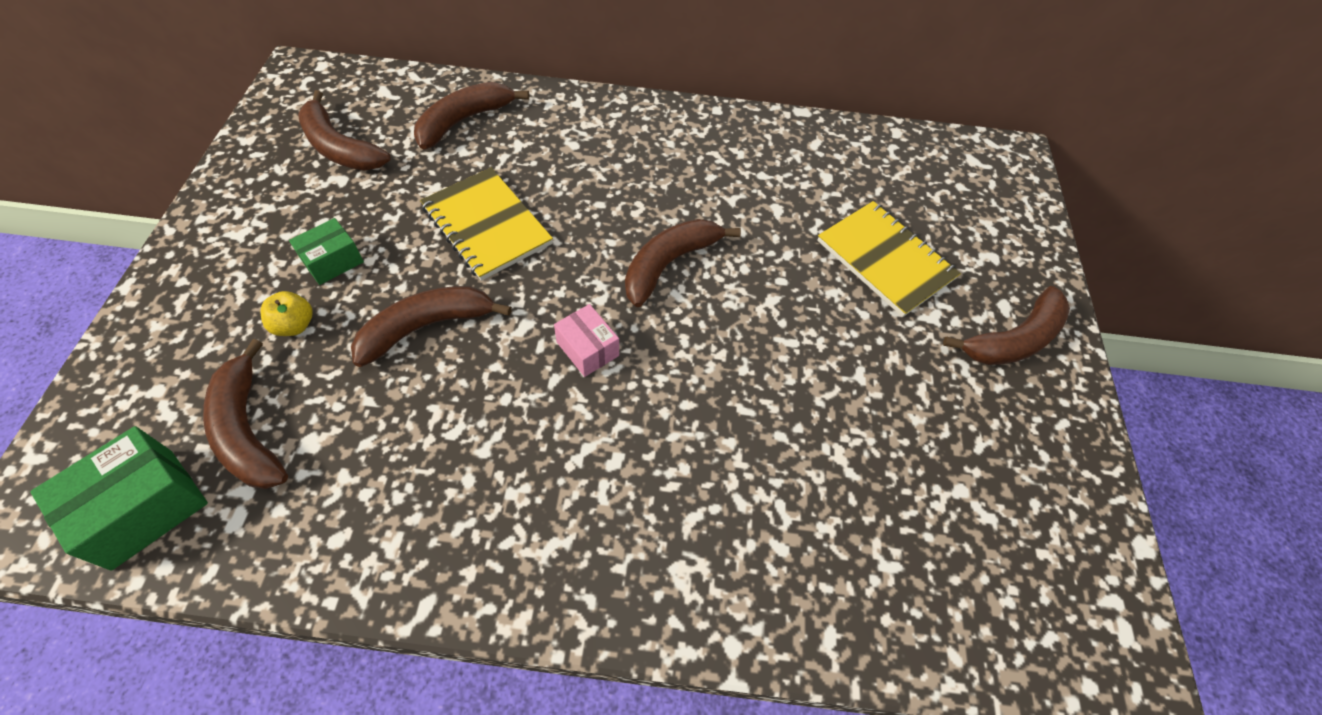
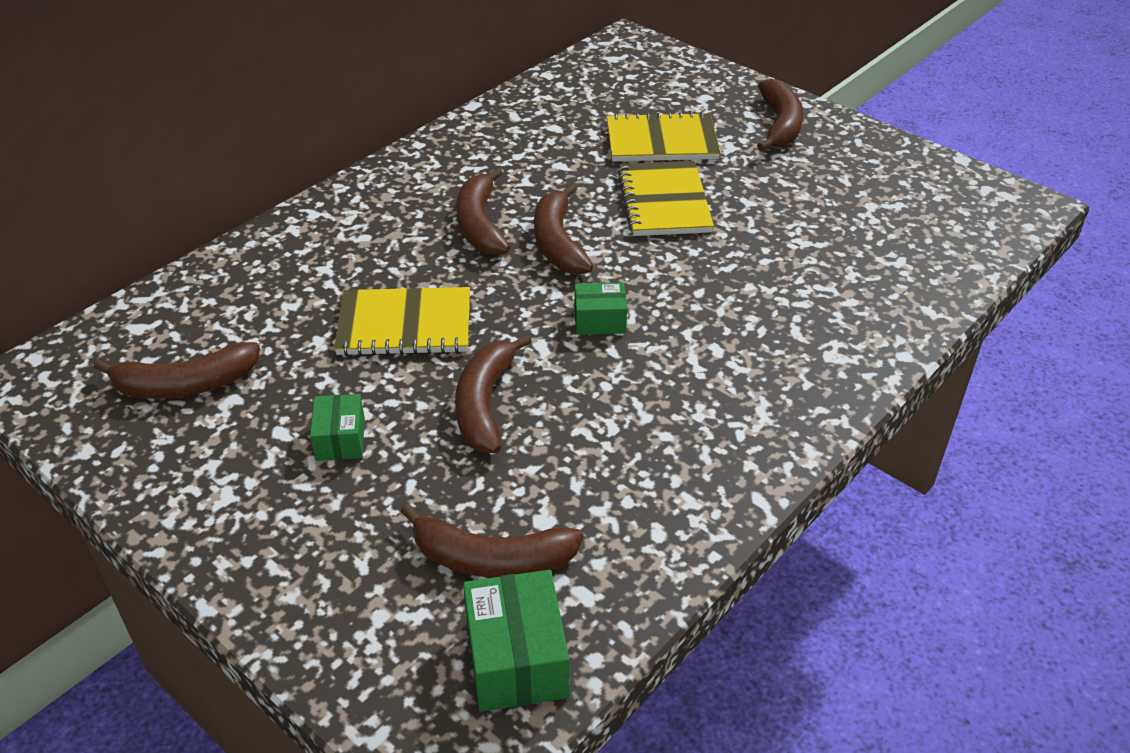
camera: 50 degrees left, 15 degrees down
yellow apple [261,291,313,336] -> none
brown banana [414,82,529,150] -> brown banana moved to [456,168,510,256]
pink box [554,304,619,377] -> green box [575,283,627,335]
none -> yellow notebook [618,161,714,236]

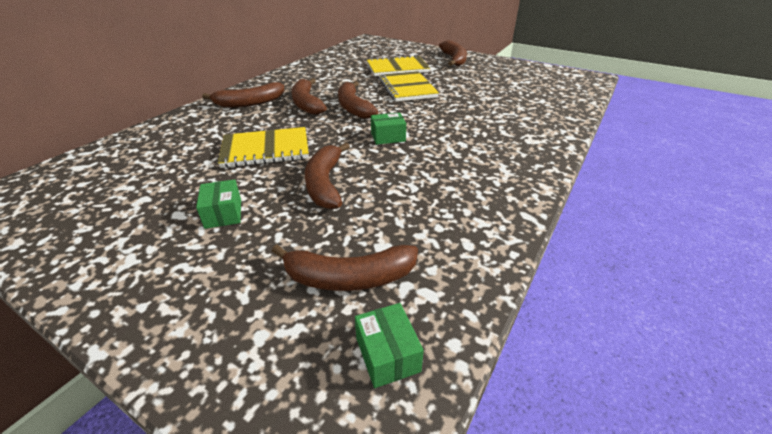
camera: 10 degrees left, 5 degrees down
brown banana [93,342,260,399] -> brown banana moved to [202,82,284,108]
green box [463,570,569,712] -> green box [355,303,424,388], size x0.62

